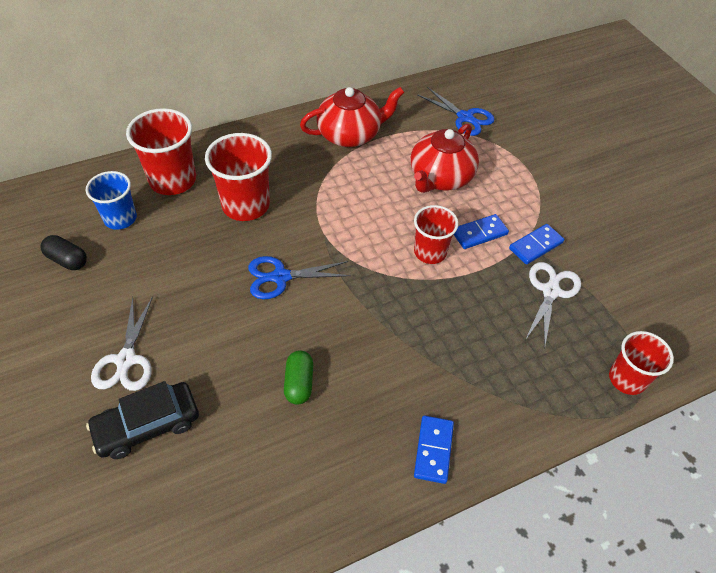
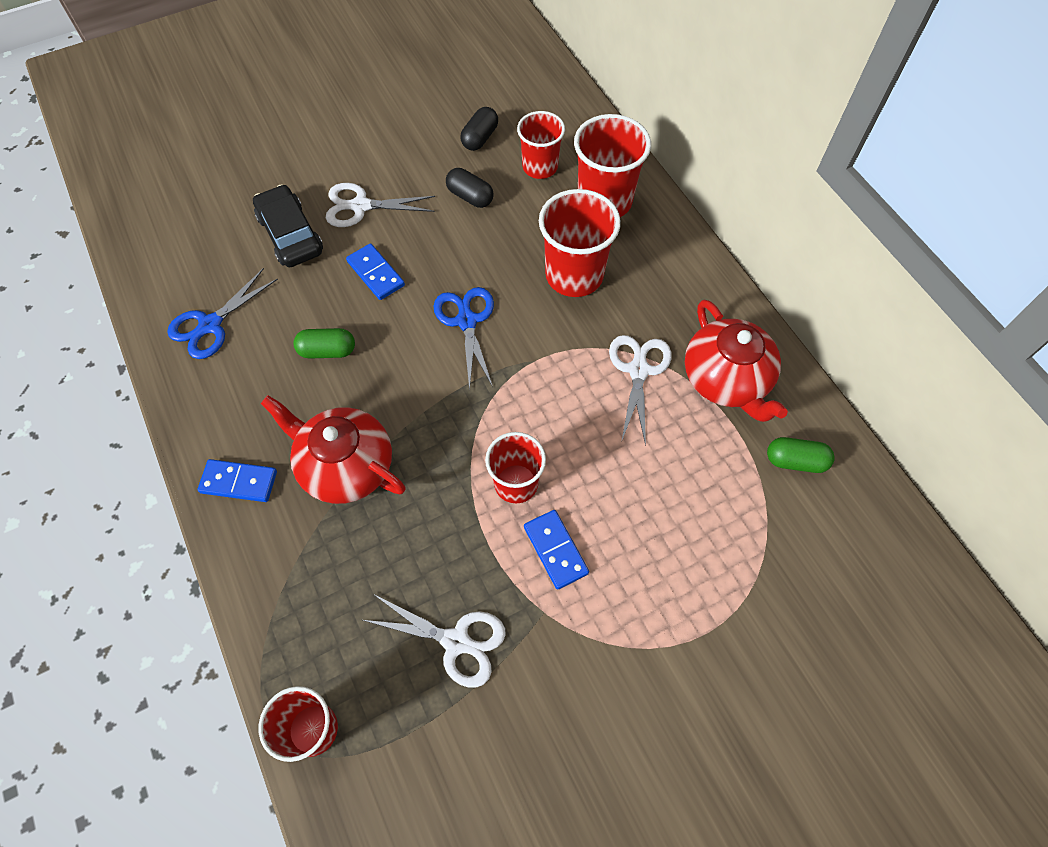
camera: 90 degrees right, 10 degrees up
blue cup [86,171,137,230] -> red cup [517,111,565,179]
red teapot [411,123,479,193] -> red teapot moved to [261,395,406,504]
blue scissors [417,87,495,136] -> blue scissors moved to [167,268,278,359]
blue domino [509,224,564,265] -> blue domino moved to [346,243,405,300]
none -> black capsule [446,168,494,208]
none -> white scissors [609,335,672,446]
none -> green capsule [767,437,835,473]

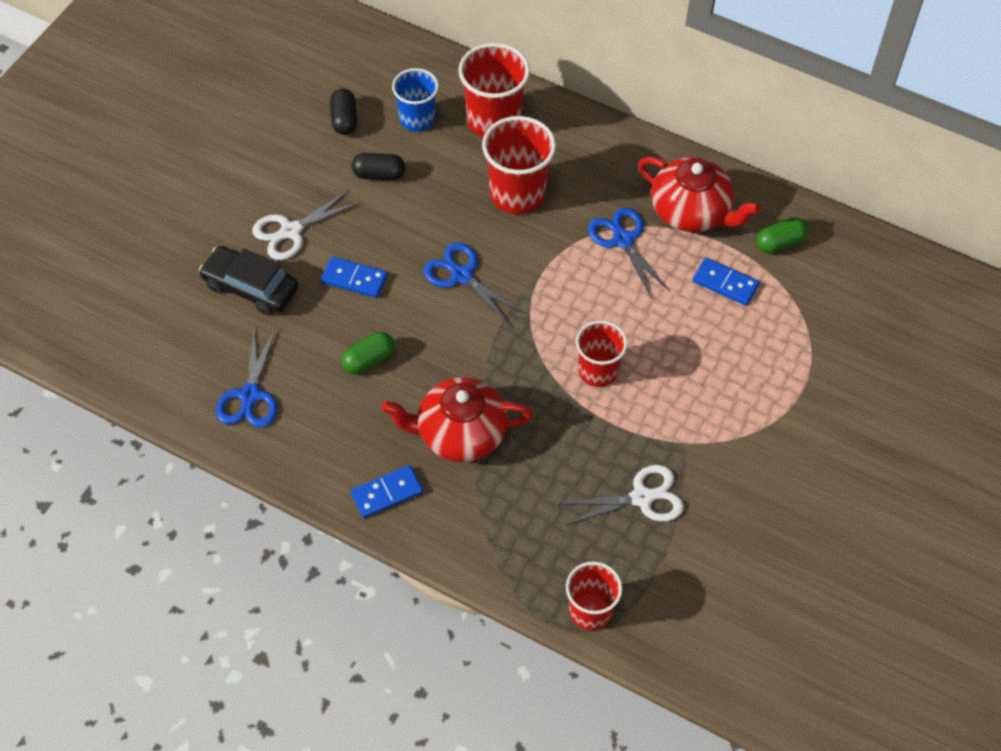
camera: 35 degrees left, 5 degrees down
red cup [517,111,565,179] -> blue cup [392,68,439,131]
blue domino [524,510,589,589] -> blue domino moved to [692,258,760,306]
white scissors [609,335,672,446] -> blue scissors [588,208,670,299]

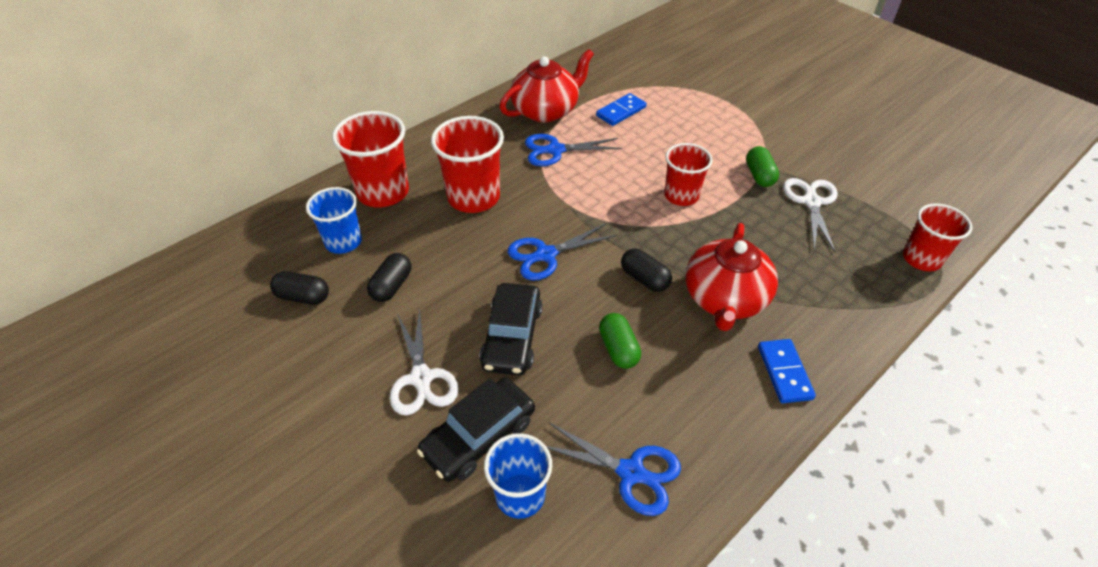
camera: 70 degrees left, 10 degrees down
blue domino [321,256,388,298] -> black car [479,283,543,375]
green capsule [756,217,808,254] -> green capsule moved to [746,146,779,187]
none -> blue cup [484,433,552,519]
none -> black capsule [621,248,672,292]

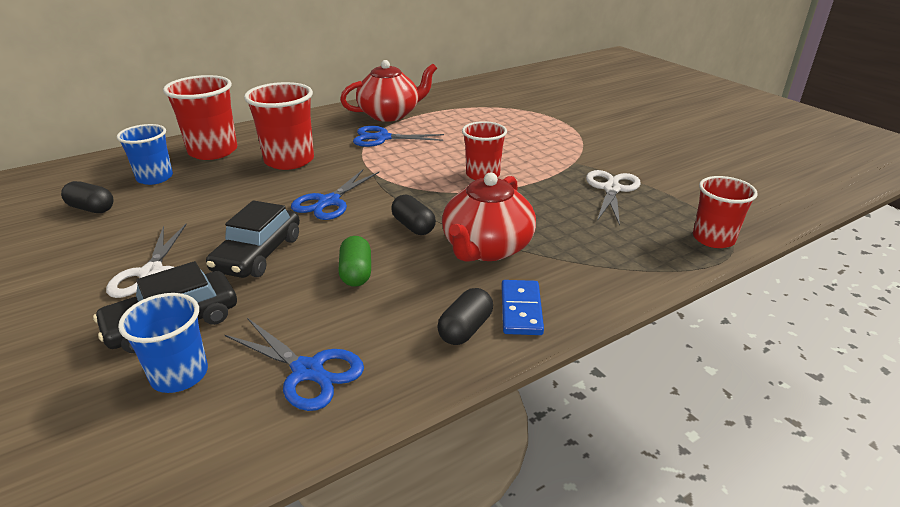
camera: 10 degrees right, 15 degrees down
black capsule [367,253,411,302] -> black capsule moved to [437,288,493,345]
blue scissors [508,223,617,281] -> blue scissors turned 45 degrees counterclockwise [291,169,379,220]
blue domino [596,93,647,126] -> none
green capsule [746,146,779,187] -> none

